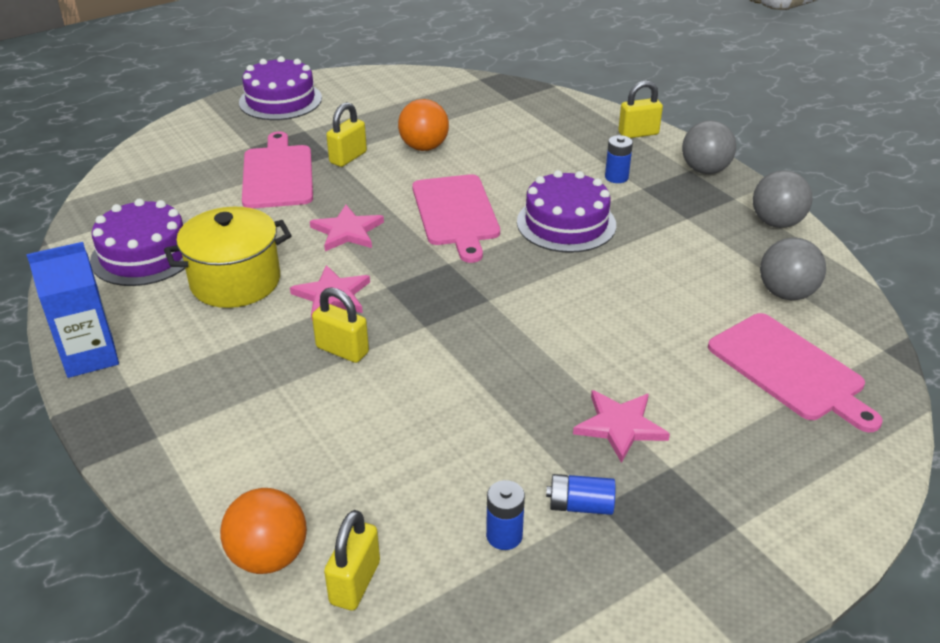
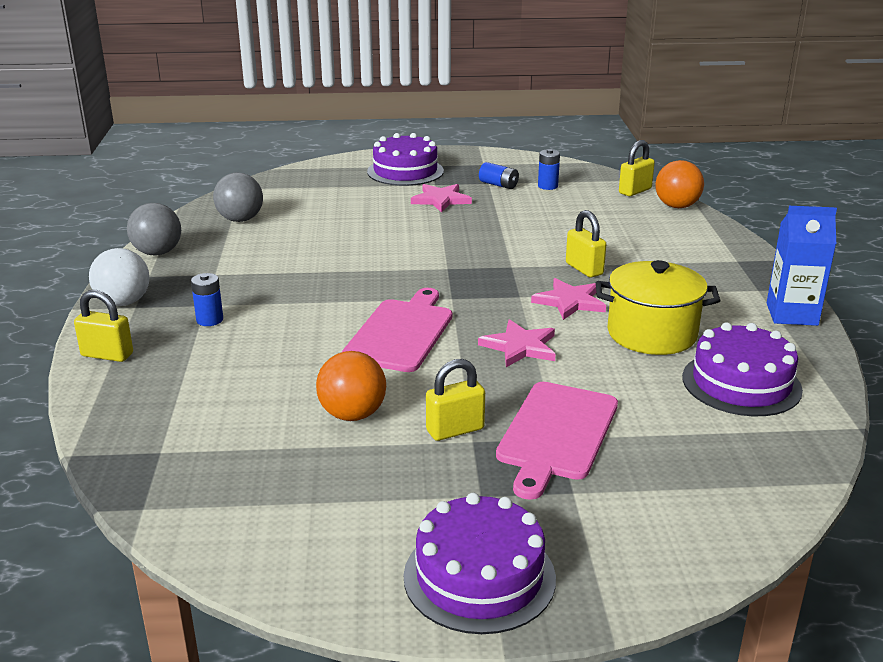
camera: 150 degrees left, 10 degrees down
purple cake [517,170,616,253] -> purple cake moved to [367,133,444,186]
grey ball [682,120,736,174] -> white ball [89,248,150,306]
pink cutting board [708,313,883,432] -> none

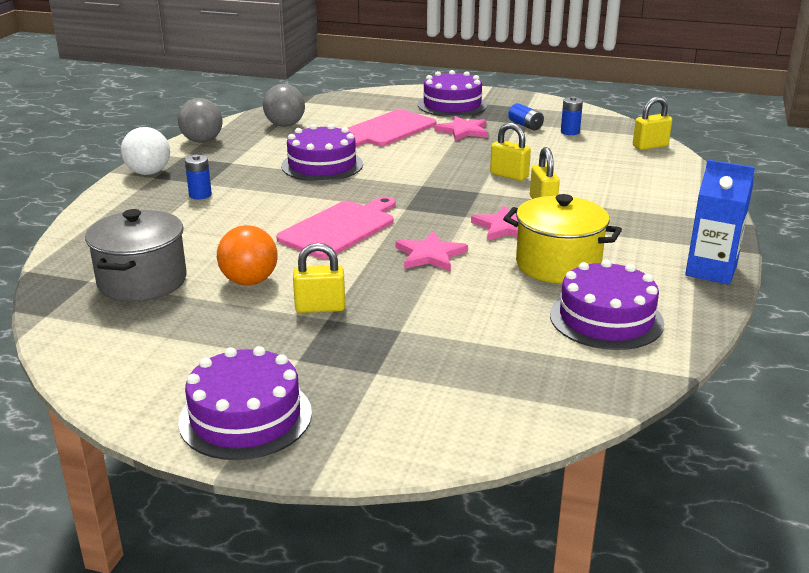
camera: 20 degrees right, 0 degrees up
yellow padlock [74,290,133,362] -> yellow padlock moved to [490,123,531,181]
pink cutting board [496,382,618,500] -> pink cutting board moved to [348,109,436,147]
orange ball [655,160,704,208] -> none
none -> grey pot [85,209,187,302]
none -> purple cake [281,124,363,181]

